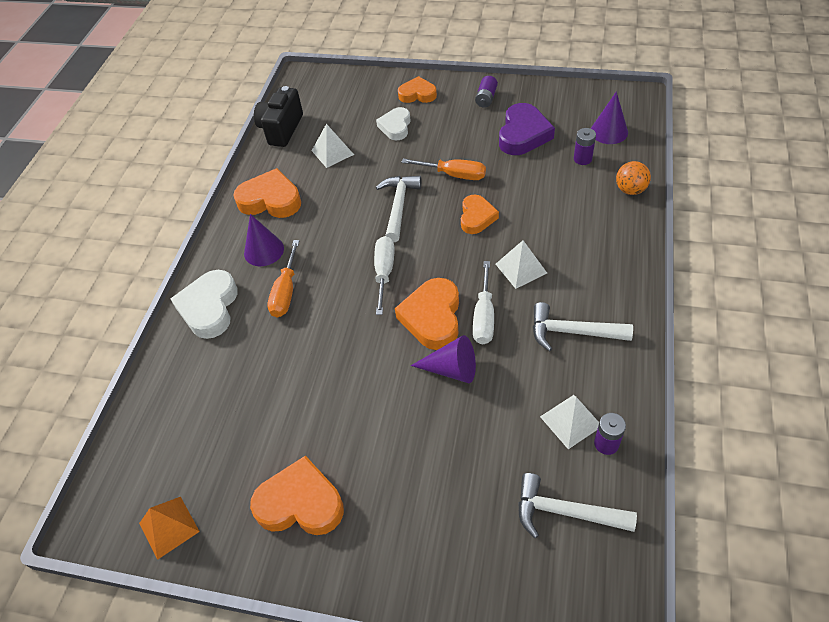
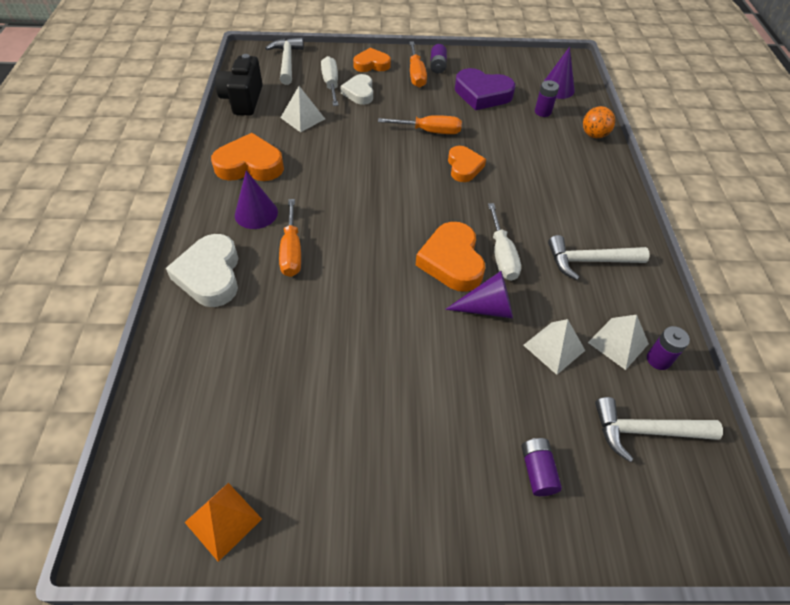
camera: 20 degrees left, 0 degrees up
orange heart [250,455,344,535] -> none
white screwdriver [374,236,395,315] -> white screwdriver moved to [321,56,339,106]
white hammer [376,176,422,242] -> white hammer moved to [265,37,304,85]
white pyramid [496,240,547,289] -> white pyramid moved to [523,319,585,375]
purple heart [499,103,555,155] -> purple heart turned 105 degrees clockwise [455,68,515,110]
none -> orange screwdriver [409,42,427,88]
none -> purple battery [521,438,562,496]

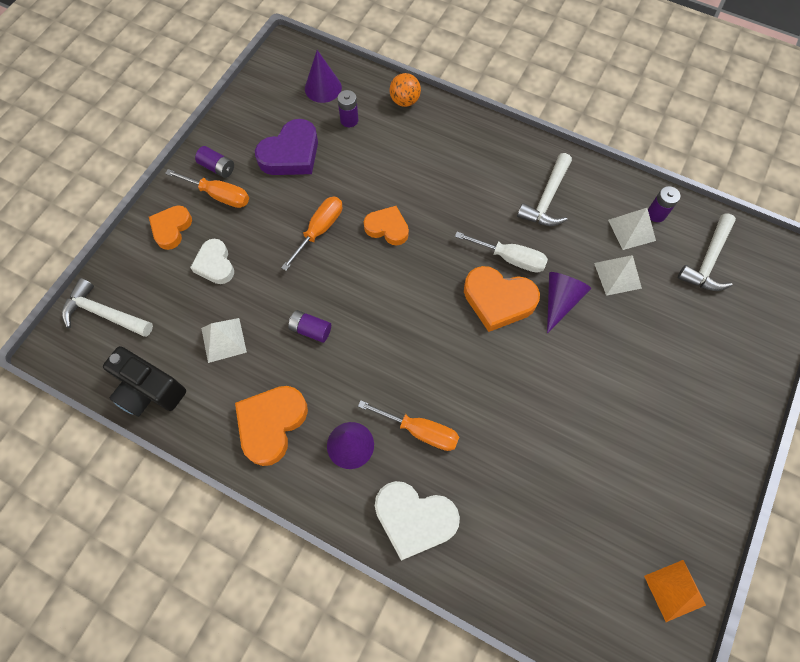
camera: 60 degrees left, 15 degrees up
white screwdriver [321,56,339,106] -> none
white heart [340,74,373,105] -> white heart turned 45 degrees clockwise [190,239,234,284]
purple battery [521,438,562,496] -> purple battery moved to [288,310,331,343]

